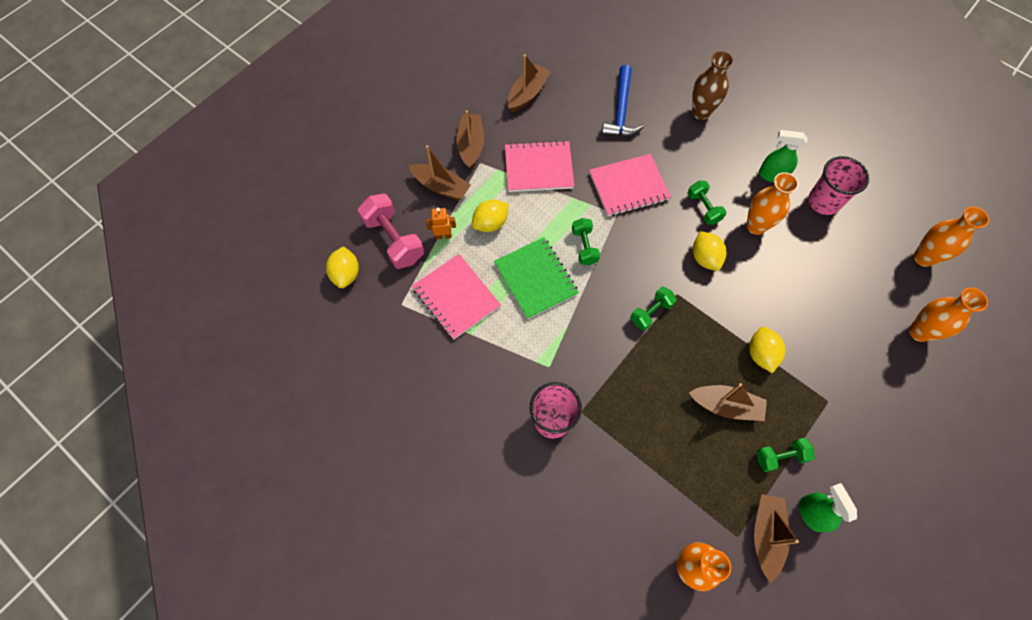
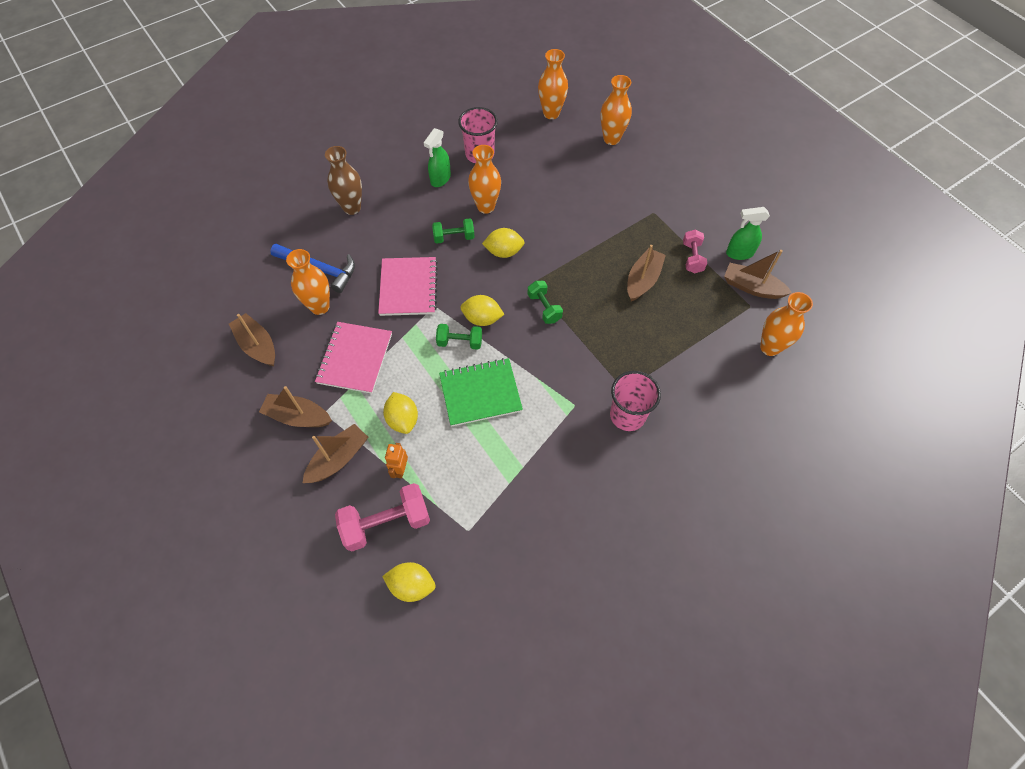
camera: 75 degrees left, 5 degrees down
pink notebook [412,254,501,340] -> none
yellow lemon [749,327,785,373] -> yellow lemon moved to [461,295,505,326]
green dumbbell [757,438,815,472] -> pink dumbbell [683,229,707,273]
none -> orange vase [286,249,330,315]

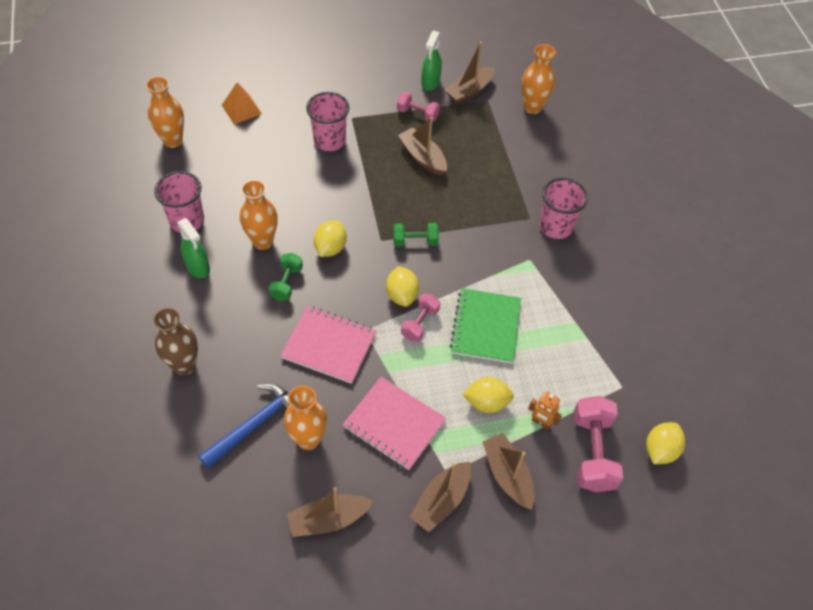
camera: 70 degrees left, 5 degrees down
green dumbbell [436,324,482,350] -> pink dumbbell [401,294,440,342]
yellow lemon [461,295,505,326] -> yellow lemon turned 45 degrees counterclockwise [386,266,419,307]
orange vase [601,75,632,145] -> orange pyramid [222,83,262,124]
none -> pink cup [306,92,349,151]

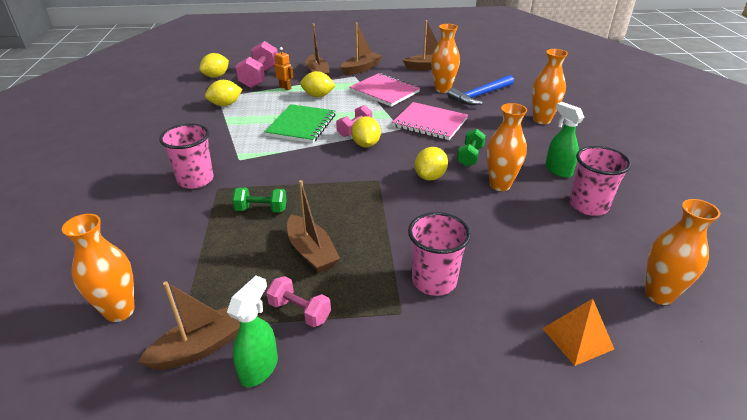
camera: 170 degrees left, 20 degrees down
brown vase [153,308,198,375] -> orange vase [532,49,568,124]
green dumbbell [393,223,439,247] -> green dumbbell moved to [232,187,287,212]
none -> yellow lemon [205,80,242,106]

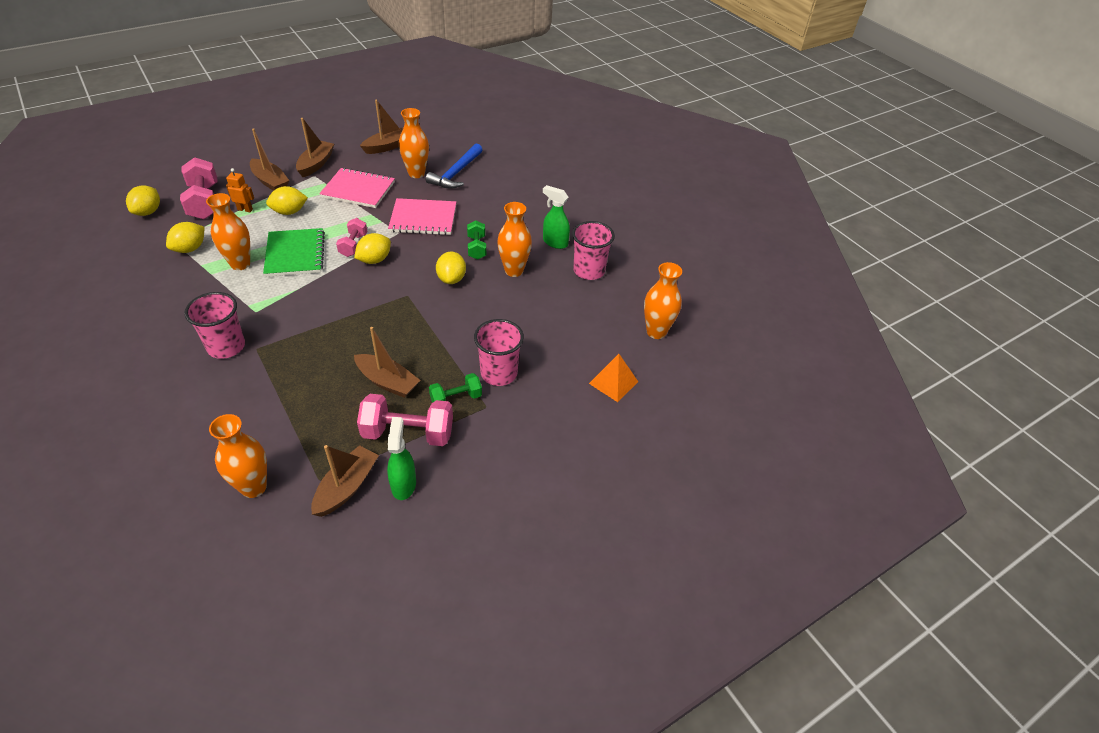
camera: 30 degrees left, 10 degrees up
green dumbbell [232,187,287,212] -> green dumbbell moved to [429,373,482,403]
pink dumbbell [266,276,331,327] -> pink dumbbell [357,394,453,446], size x1.69
yellow lemon [351,116,381,148] -> yellow lemon turned 75 degrees clockwise [354,233,391,264]
orange vase [532,49,568,124] -> orange vase moved to [206,193,250,270]

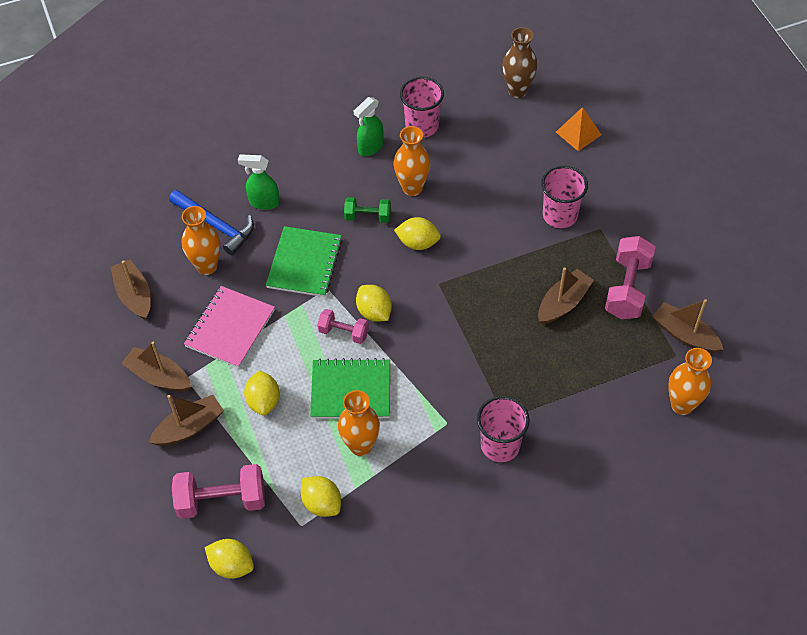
camera: 75 degrees left, 10 degrees up
orange robot [226,168,254,212] -> none
green spray bottle [387,417,416,500] -> green spray bottle moved to [238,155,280,210]
pink notebook [388,198,456,235] -> green notebook [266,226,343,297]
green dumbbell [429,373,482,403] -> none
orange vase [644,262,682,339] -> brown vase [502,27,537,98]

